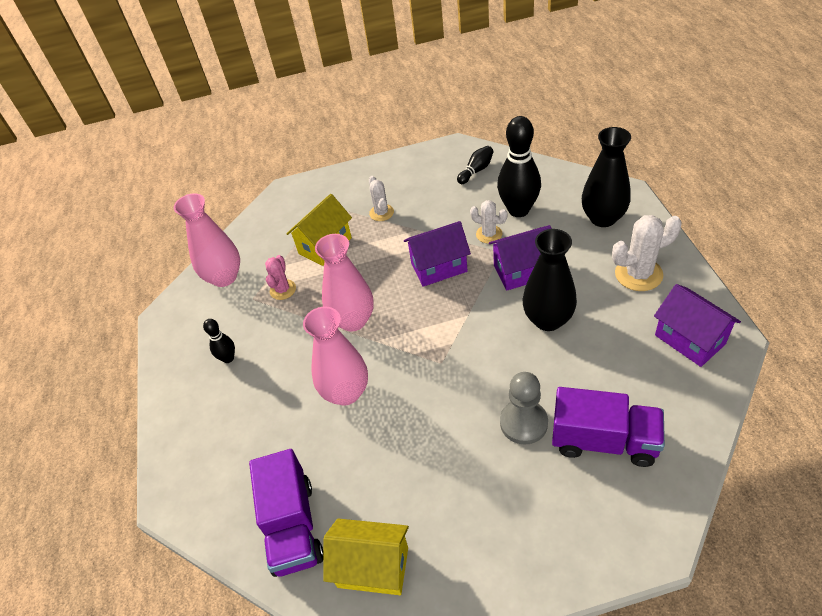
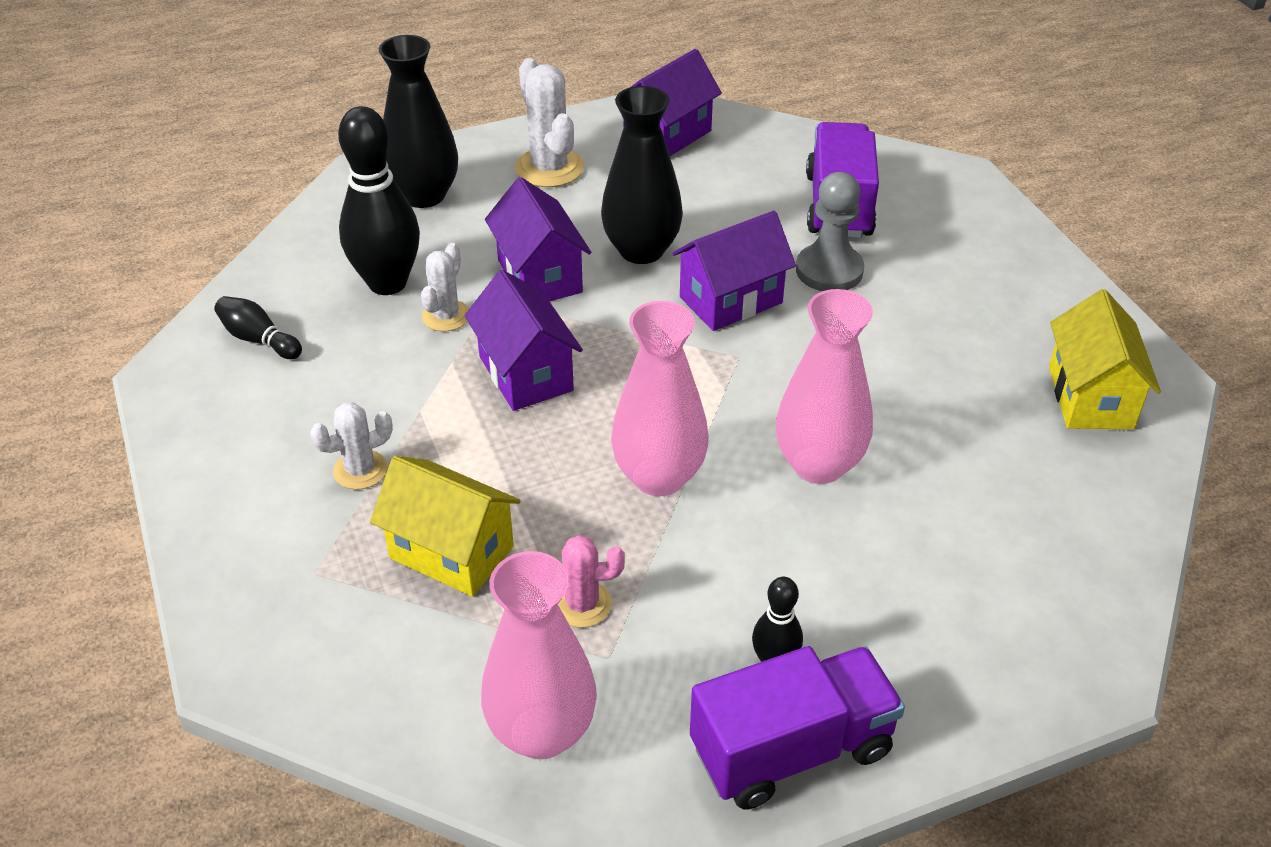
camera: 105 degrees left, 5 degrees down
purple truck [249,449,324,577] -> purple truck moved to [690,646,905,809]
none -> purple house [672,211,796,331]

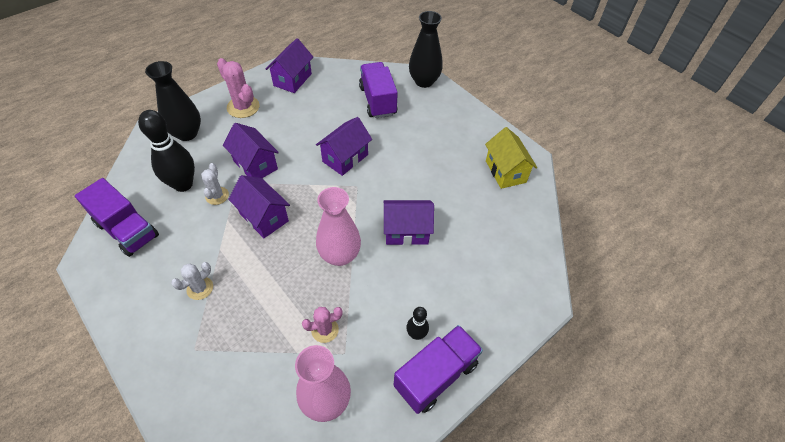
camera: 20 degrees left, 10 degrees up
black bowling pin [214,296,302,359] -> purple truck [75,178,159,257]
yellow house [370,456,521,597] -> none
white cactus [515,58,584,187] -> pink cactus [217,58,260,118]
black vase [601,86,683,264] -> black vase moved to [409,11,443,88]
pink vase [776,289,873,484] -> purple house [383,200,434,245]
grey pawn [796,172,864,291] -> none

